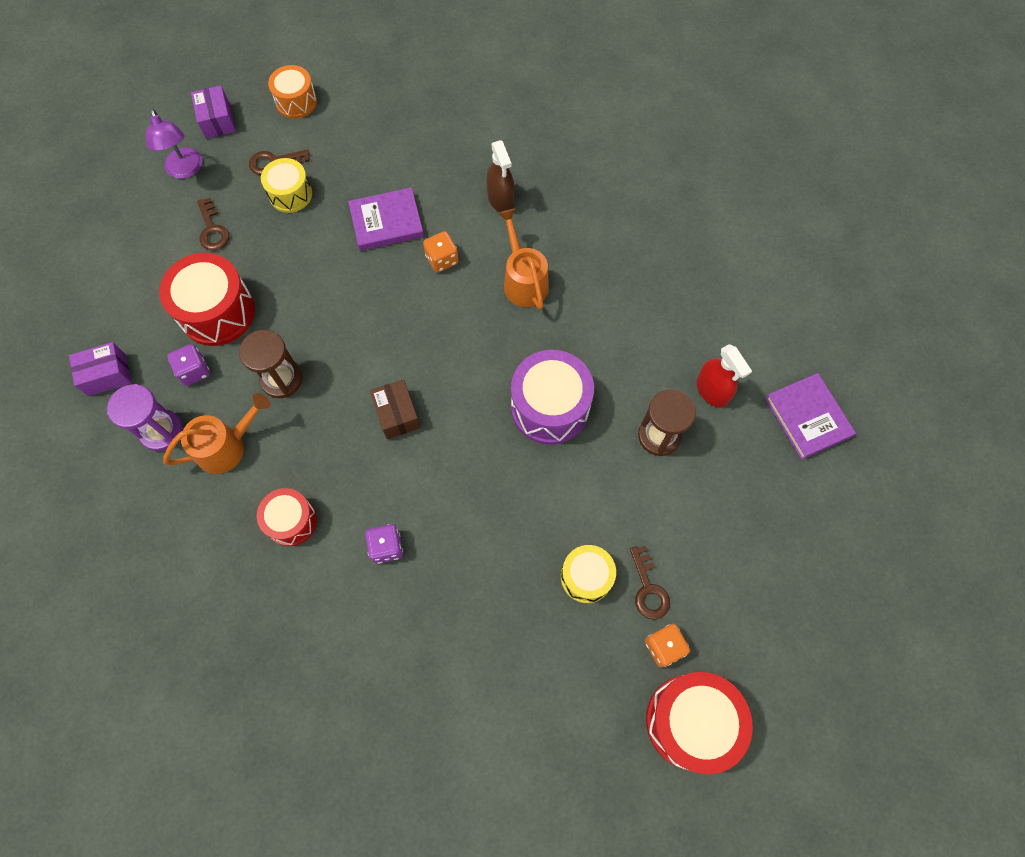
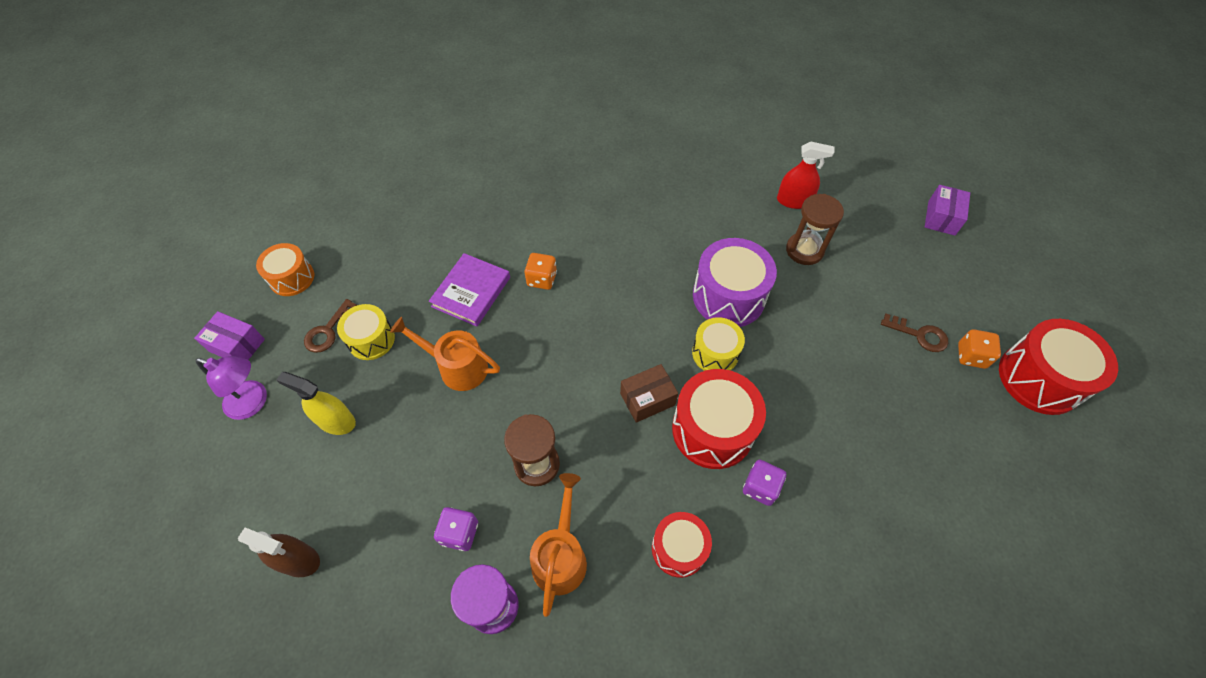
camera: 50 degrees left, 10 degrees down
purple box [69,342,131,396] -> purple box moved to [925,185,970,236]
red drum [159,253,255,346] -> red drum moved to [672,369,766,469]
brown key [197,198,229,250] -> yellow spray bottle [276,372,356,435]
brown box [370,379,421,439] -> brown box turned 45 degrees counterclockwise [620,364,678,423]
brown spray bottle [486,140,514,212] -> brown spray bottle moved to [238,528,320,577]
orange watering can [498,209,549,310] -> orange watering can moved to [390,317,500,391]
yellow drum [561,545,616,603] -> yellow drum moved to [692,317,745,371]
purple book [765,373,856,460] -> none

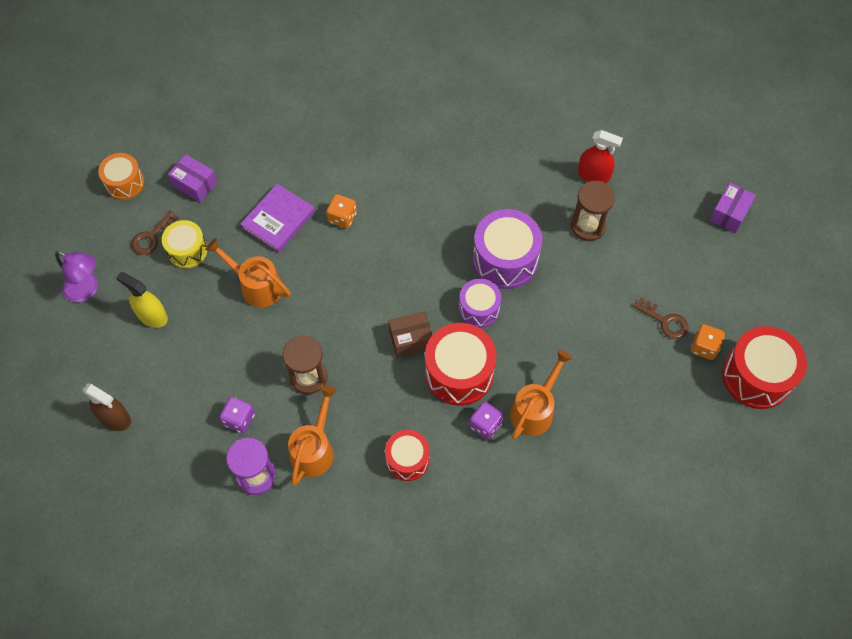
camera: 10 degrees right, 5 degrees up
purple box [194,311,265,360] -> purple box moved to [168,154,218,203]
yellow drum [692,317,745,371] -> purple drum [459,279,501,328]
none -> orange watering can [510,350,572,439]

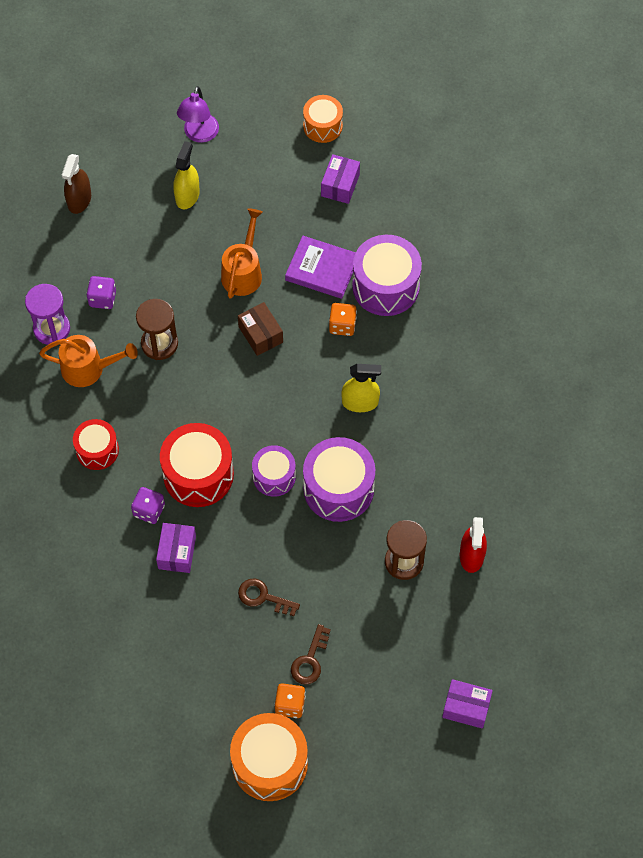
camera: 75 degrees right, 0 degrees up
brown key [131,210,179,255] -> brown key moved to [238,579,300,616]
yellow drum [162,220,207,268] -> none
brown box [388,311,433,357] -> brown box moved to [238,302,283,356]
orange watering can [510,350,572,439] -> purple box [156,523,196,573]
red drum [722,326,807,409] -> orange drum [230,713,308,801]
none -> yellow spray bottle [341,364,381,412]
none -> purple drum [352,235,422,316]

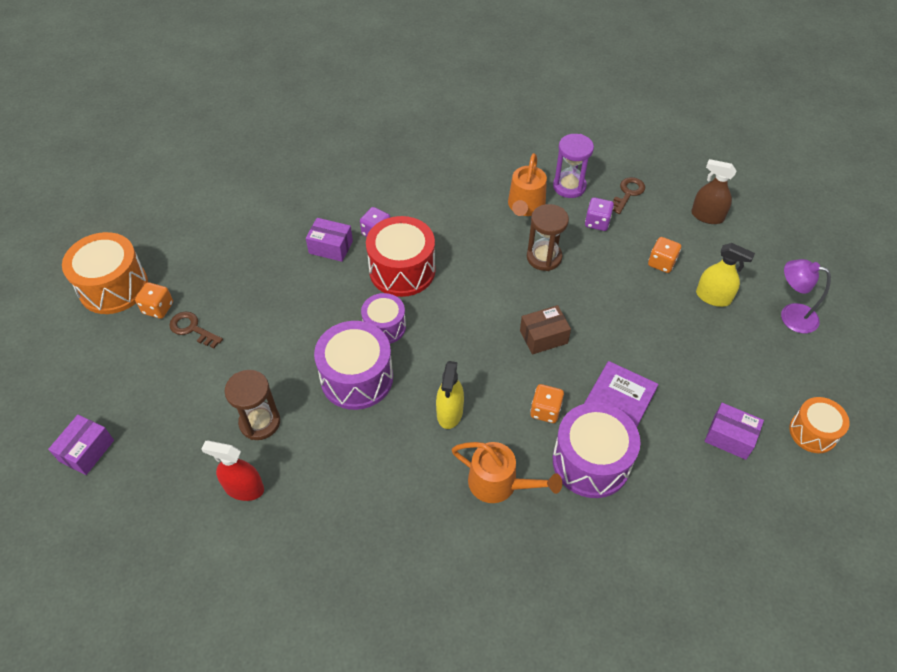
camera: 100 degrees right, 10 degrees down
red drum [73,419,119,470] -> none
orange watering can [221,208,263,299] -> orange watering can moved to [452,442,562,503]
brown key [238,579,300,616] -> brown key moved to [613,177,645,214]
none -> orange dice [648,237,681,273]

